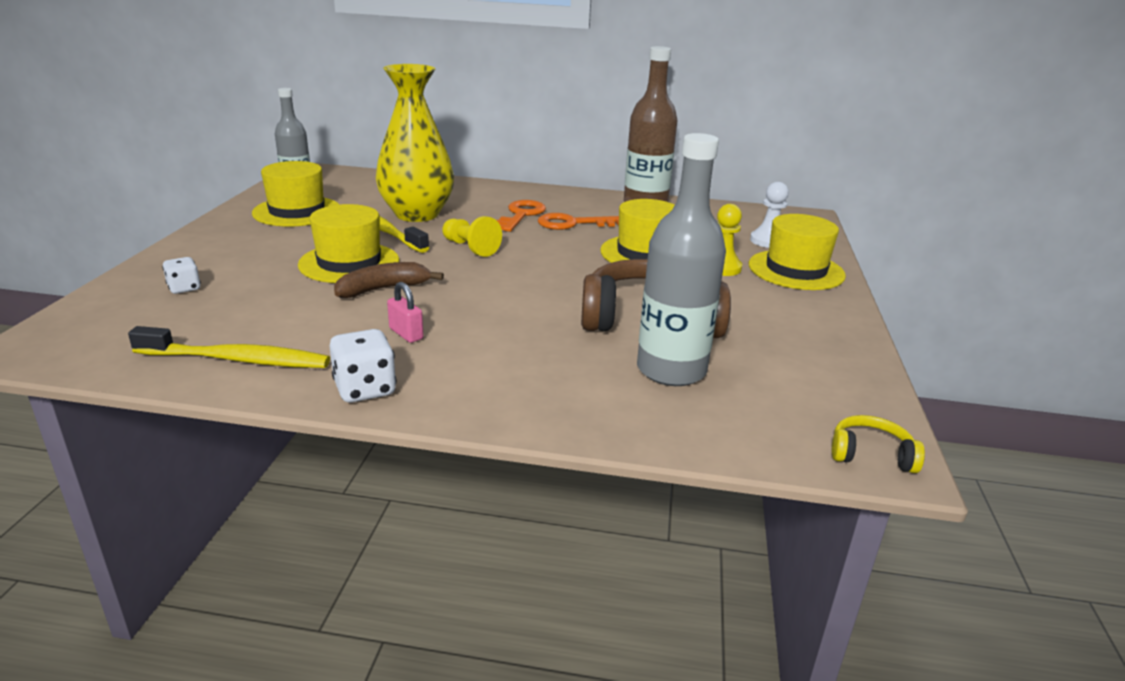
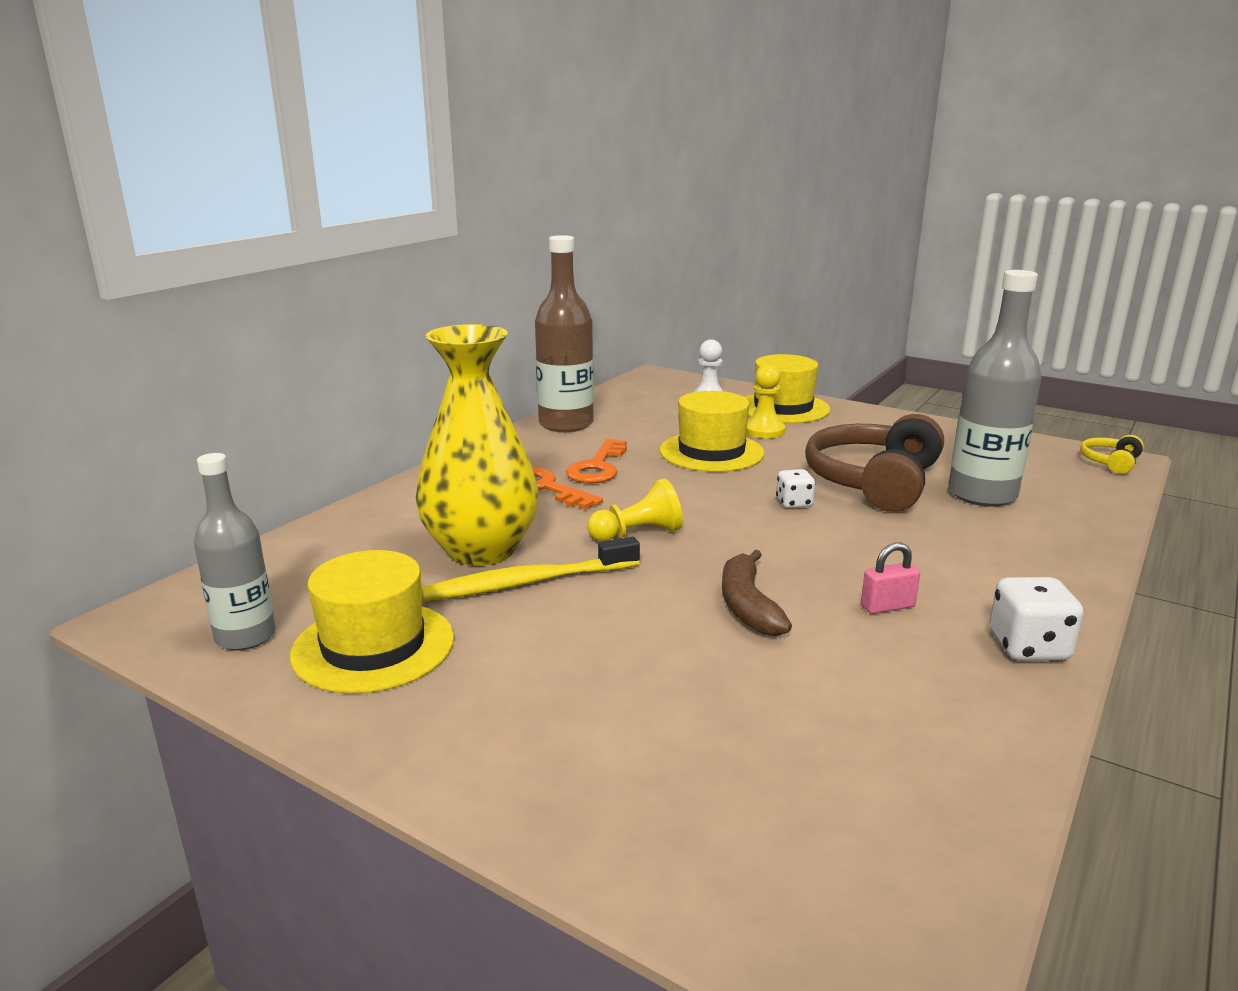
camera: 65 degrees left, 5 degrees down
yellow toothbrush [128,326,330,368] -> none
white dice [162,257,201,294] -> white dice moved to [776,469,815,508]
yellow hat [298,204,399,283] -> none

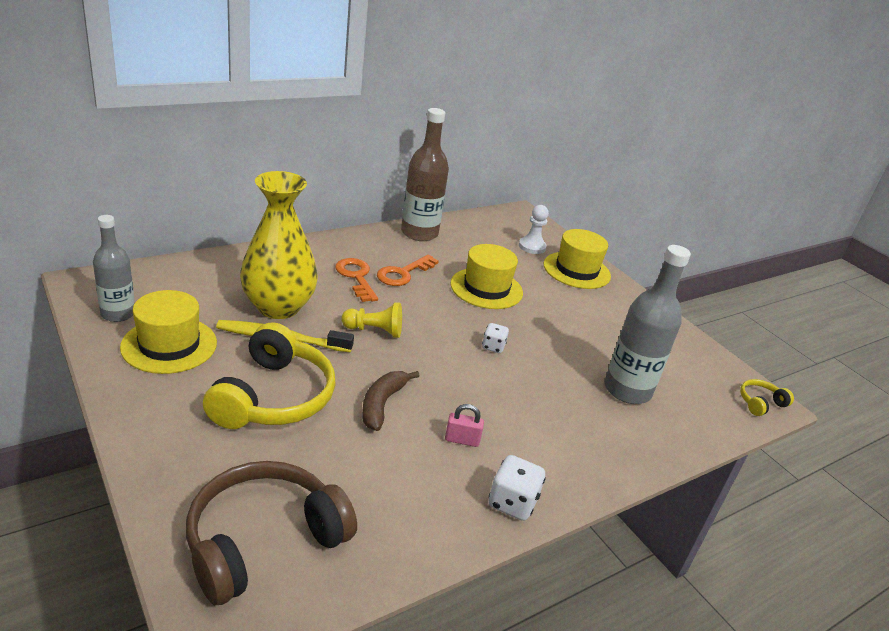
camera: 20 degrees right, 10 degrees up
yellow pawn [746,364,785,439] -> none
brown headphones [805,414,944,512] -> brown headphones moved to [186,461,357,605]
none -> yellow headphones [203,322,336,429]

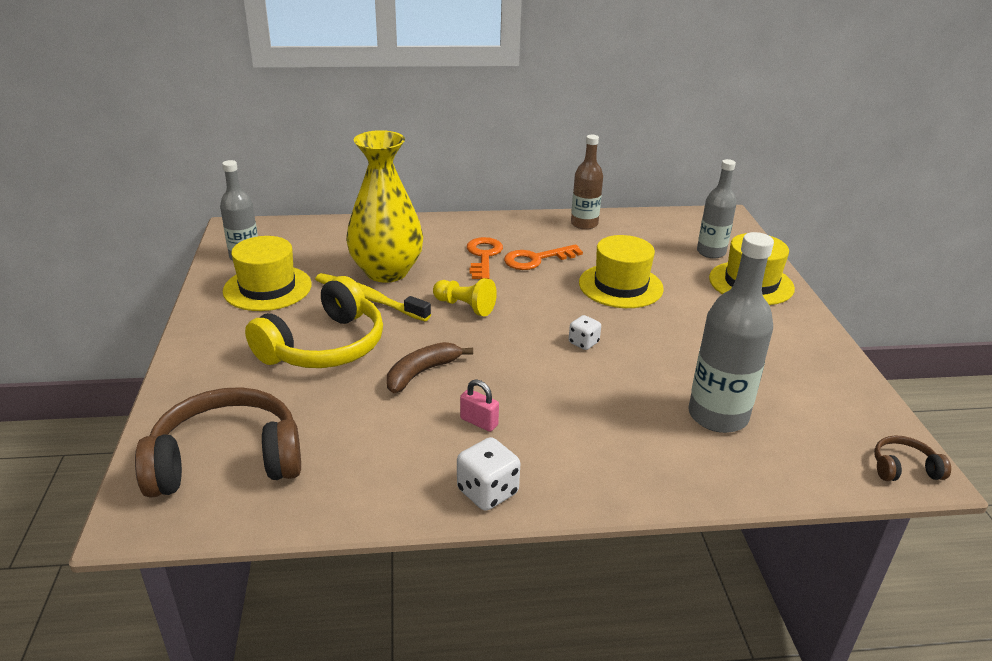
camera: 30 degrees right, 0 degrees up
brown bottle [401,108,449,241] -> brown bottle [571,135,603,230], size x0.65
white pawn [519,205,549,254] -> grey bottle [697,159,736,258]
yellow headphones [740,379,794,416] -> brown headphones [874,435,951,481]

